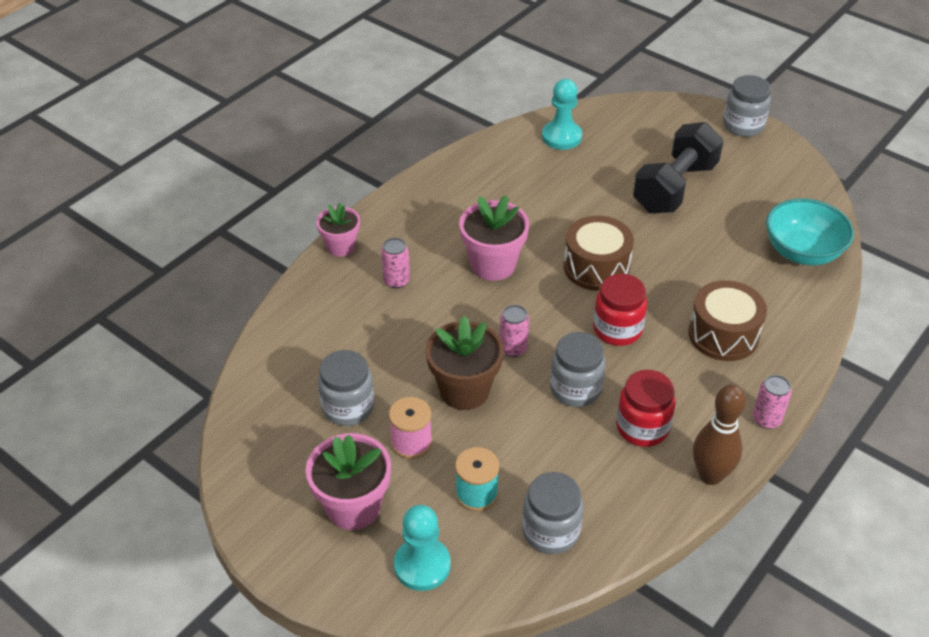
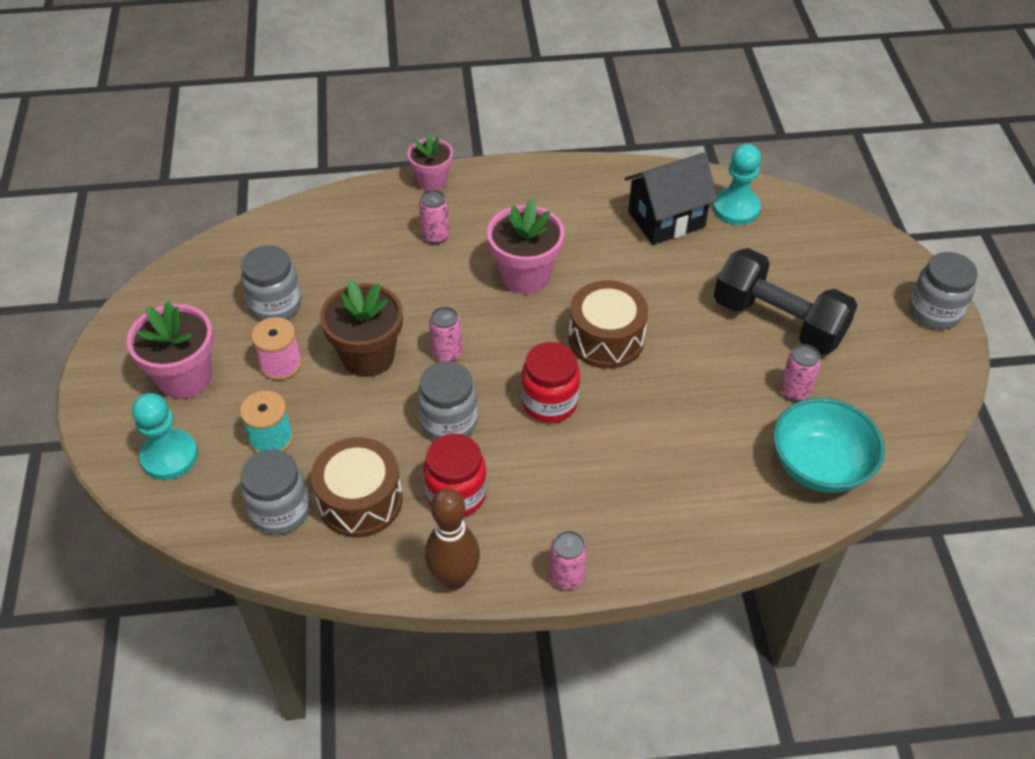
camera: 45 degrees right, 5 degrees up
black dumbbell [633,122,723,213] -> black dumbbell turned 45 degrees clockwise [714,248,857,355]
brown drum [689,280,767,361] -> brown drum moved to [311,437,402,538]
none -> black house [624,153,718,245]
none -> pink can [780,344,821,401]

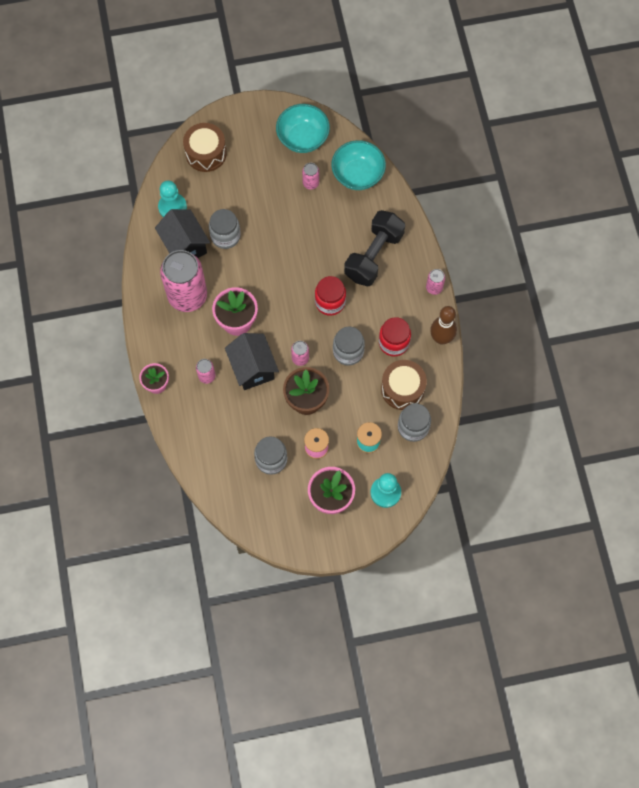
camera: 95 degrees left, 20 degrees up
brown drum [569,280,648,369] -> brown drum moved to [183,123,227,172]
black dumbbell [714,248,857,355] -> black dumbbell moved to [344,210,405,287]
grey jar [909,252,978,329] -> grey jar moved to [209,209,241,249]
none -> pink can [160,250,207,312]
none -> black house [225,333,279,390]
none -> turquoise bowl [276,104,330,153]

